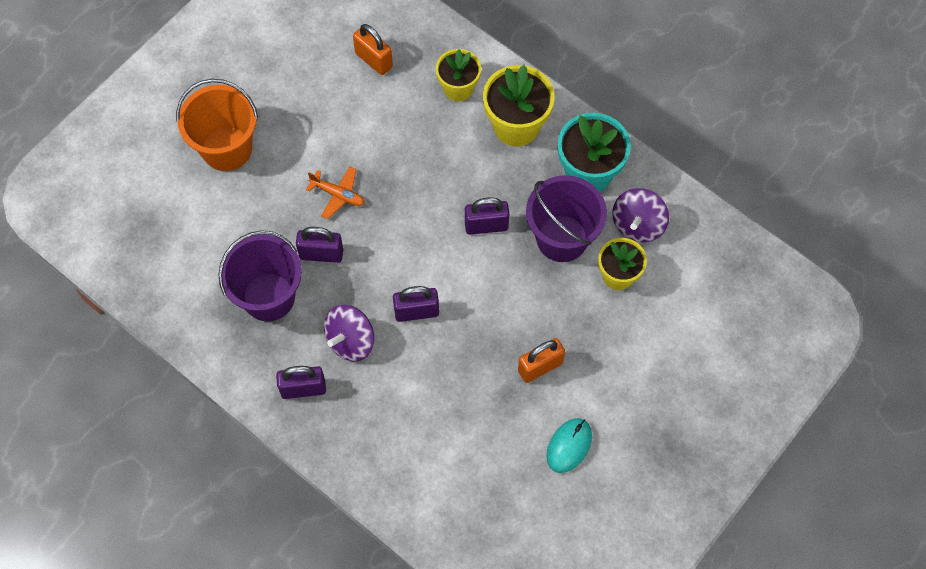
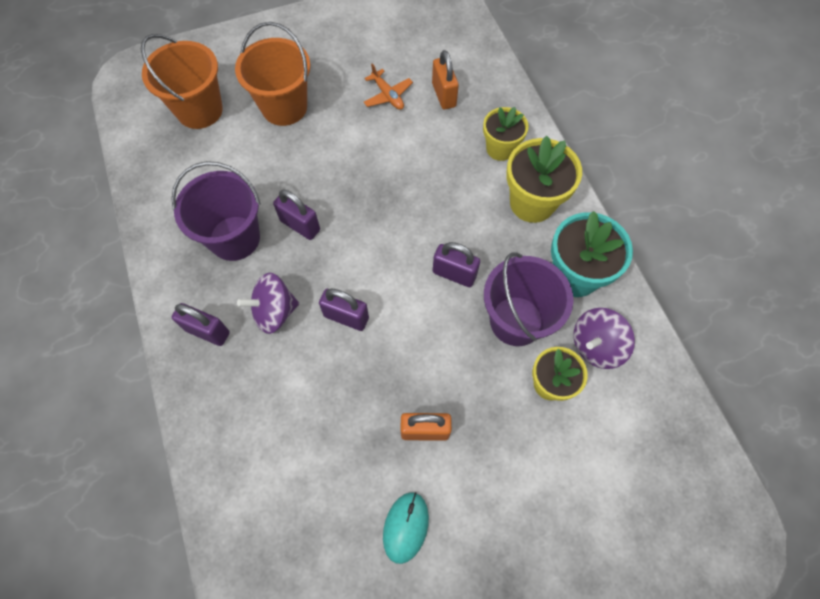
camera: 30 degrees right, 0 degrees up
orange plane [306,166,365,219] -> orange plane moved to [364,64,413,110]
turquoise mouse [546,418,592,473] -> turquoise mouse turned 45 degrees counterclockwise [383,492,429,564]
none -> orange bucket [141,34,223,129]

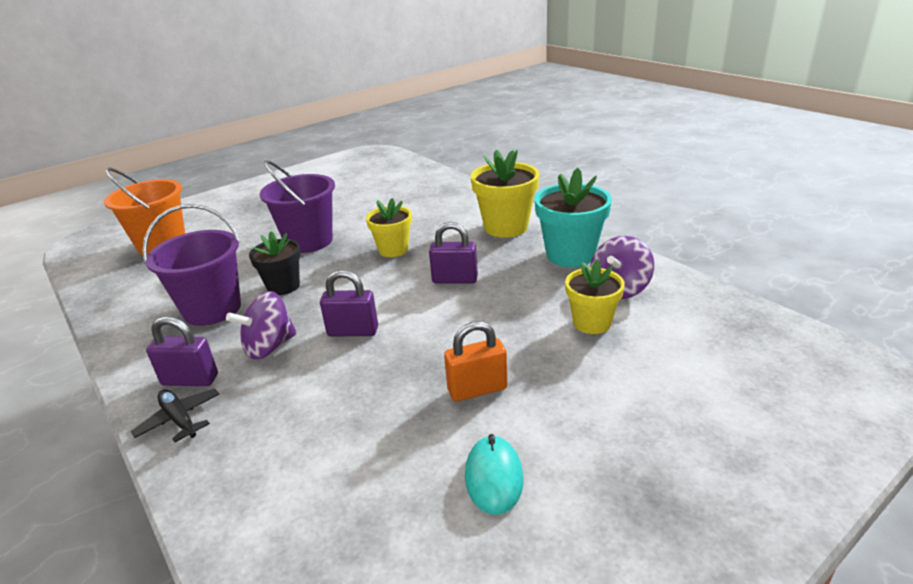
camera: 15 degrees left, 35 degrees down
orange bucket [235,22,310,126] -> none
purple padlock [273,189,320,240] -> black flower pot [249,231,301,295]
orange plane [364,64,413,110] -> none
orange padlock [432,50,459,110] -> none
yellow flower pot [483,107,529,161] -> yellow flower pot moved to [366,198,412,257]
purple bucket [484,252,574,346] -> purple bucket moved to [260,160,335,253]
none -> black plane [131,389,219,442]

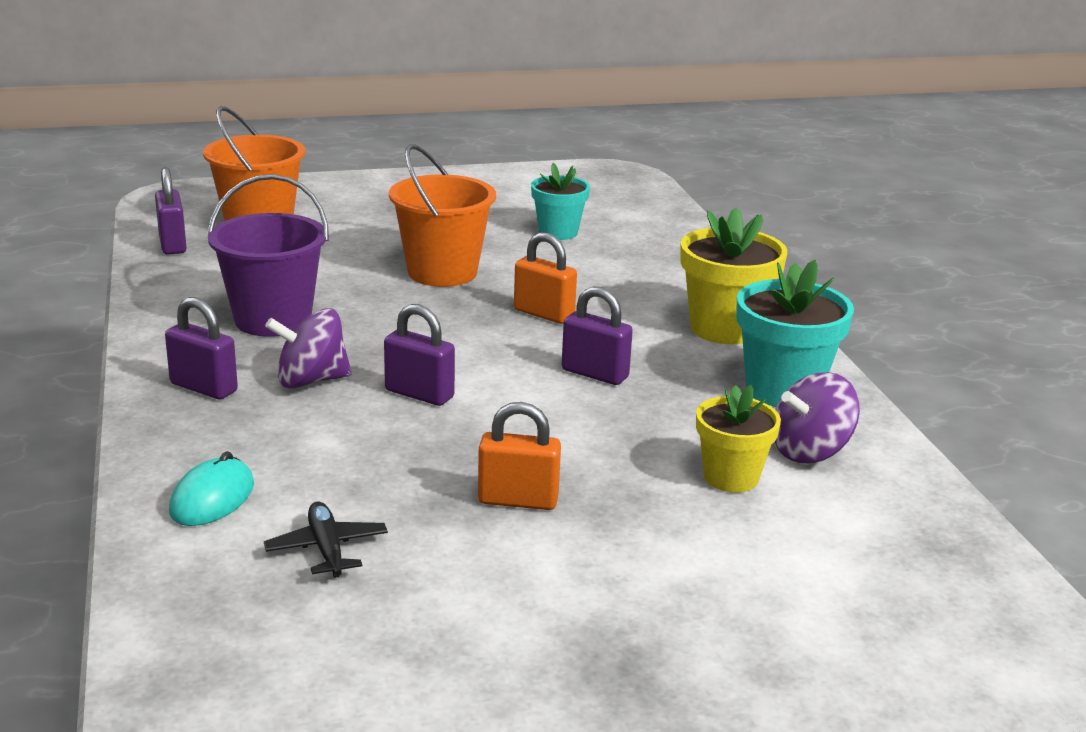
camera: 20 degrees right, 5 degrees down
black plane [131,389,219,442] -> black plane moved to [264,502,388,578]
black flower pot [249,231,301,295] -> none
purple bucket [260,160,335,253] -> orange bucket [389,144,496,287]
yellow flower pot [366,198,412,257] -> orange padlock [514,232,577,324]
turquoise mouse [465,434,523,515] -> turquoise mouse moved to [169,451,254,526]
none -> purple padlock [155,167,187,254]
none -> turquoise flower pot [531,163,590,240]

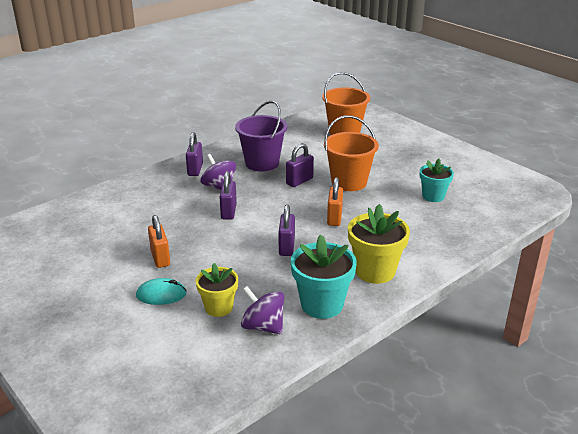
camera: 65 degrees right, 5 degrees up
purple padlock [155,167,187,254] -> purple padlock moved to [286,143,314,187]
turquoise mouse [169,451,254,526] -> turquoise mouse moved to [136,278,187,305]
black plane [264,502,388,578] -> none

